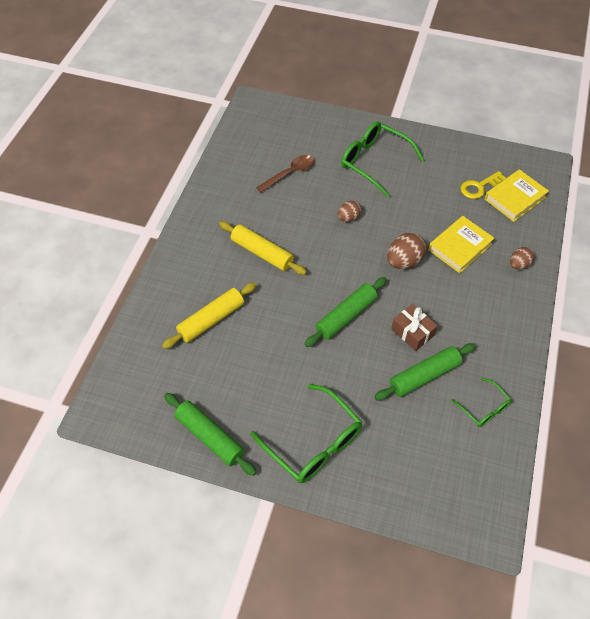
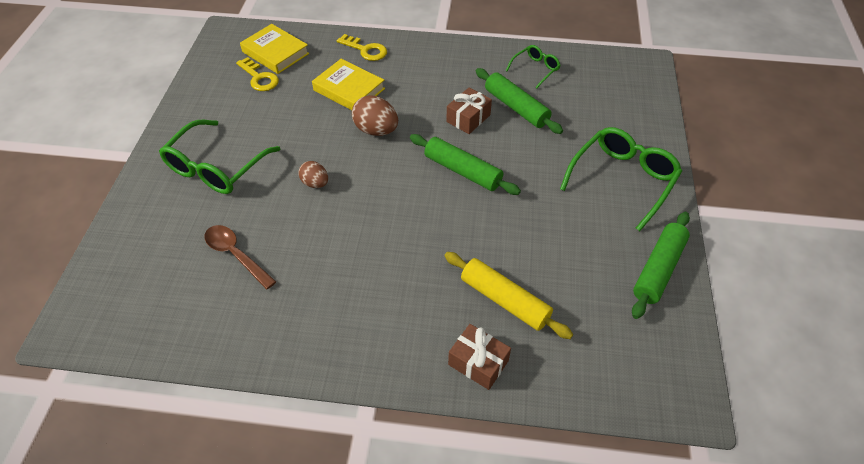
camera: 100 degrees left, 5 degrees down
yellow rolling pin [219,221,307,275] -> none
brown egg [510,247,534,270] -> yellow key [337,34,387,61]
none -> brown gift [448,324,511,390]

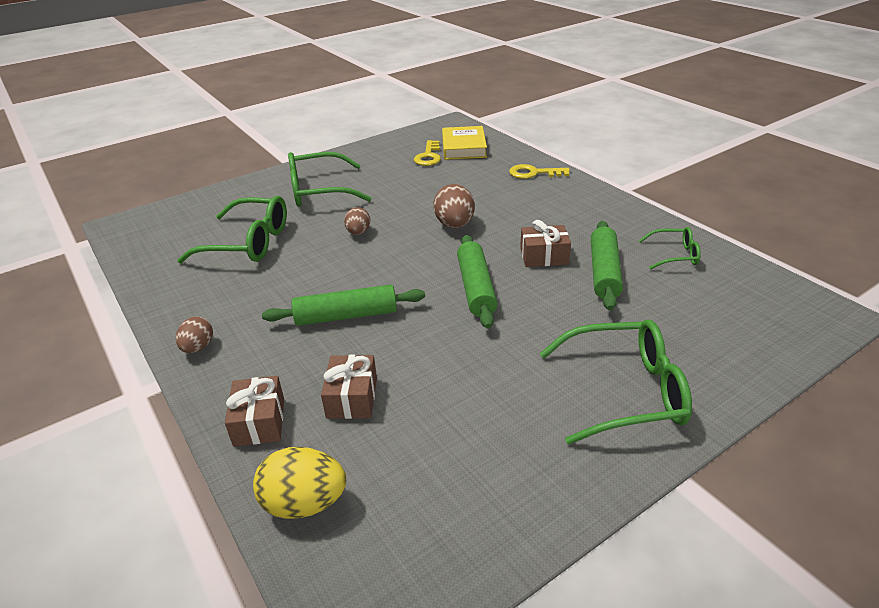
camera: 50 degrees right, 15 degrees down
brown spoon [205,225,276,290] -> green glasses [177,196,287,263]
yellow book [312,59,385,110] -> none
yellow key [337,34,387,61] -> yellow key turned 105 degrees clockwise [509,164,570,179]
yellow rolling pin [445,252,573,339] -> brown gift [321,354,377,419]
green rolling pin [632,212,690,319] -> green rolling pin moved to [262,285,425,326]
none -> brown egg [176,317,213,353]
none -> yellow egg [253,447,346,519]

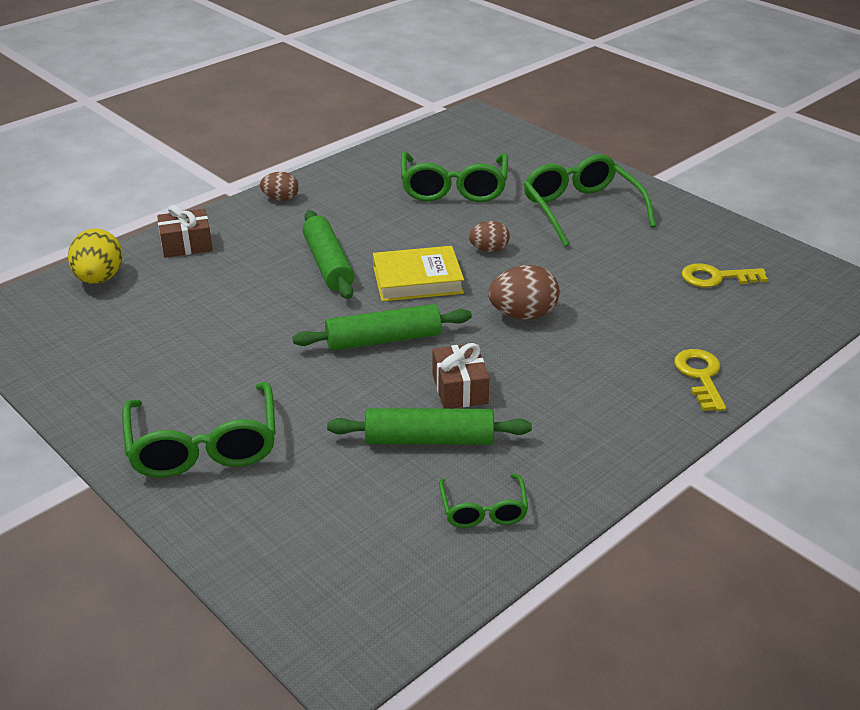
camera: 80 degrees right, 0 degrees up
brown gift [321,354,377,419] -> none
yellow book [442,126,487,160] -> yellow book moved to [373,246,464,302]

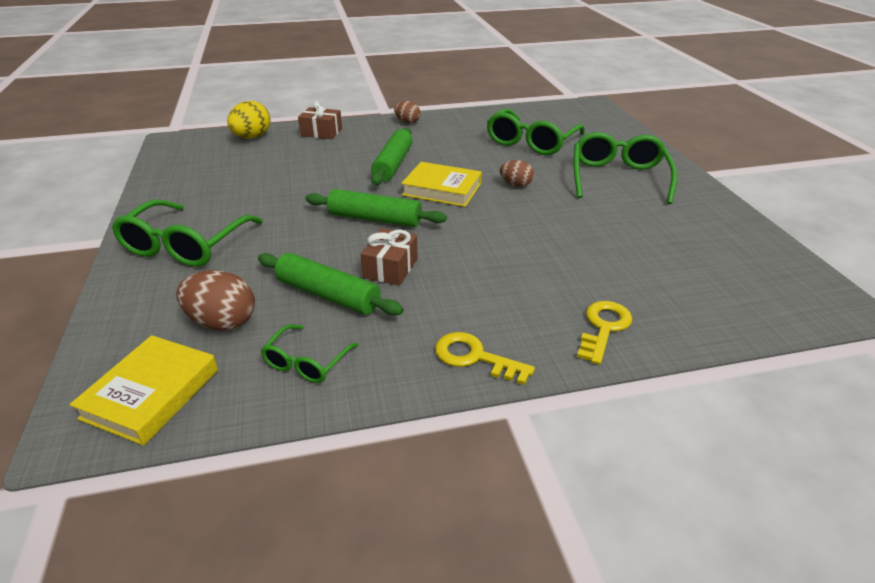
camera: 30 degrees right, 0 degrees up
brown egg [488,265,560,320] -> brown egg moved to [176,270,255,330]
yellow key [681,263,768,288] -> yellow key moved to [435,332,535,385]
none -> yellow book [69,335,218,446]

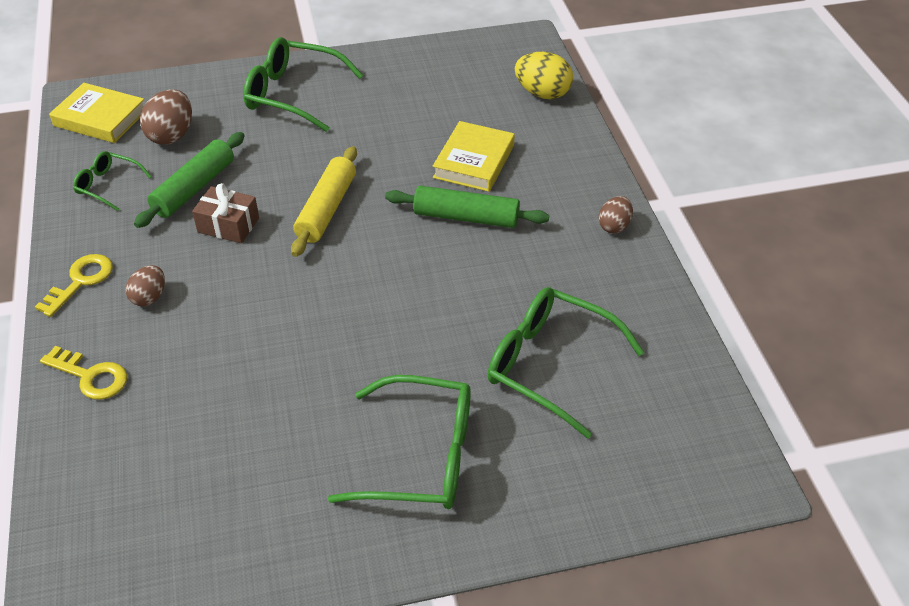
camera: 90 degrees right, 10 degrees up
brown gift [298,101,342,139] -> none
green rolling pin [305,189,447,227] -> yellow rolling pin [291,146,357,257]
yellow book [401,162,482,207] -> yellow book moved to [433,121,515,192]
brown egg [500,160,534,187] -> brown egg moved to [126,265,165,306]

